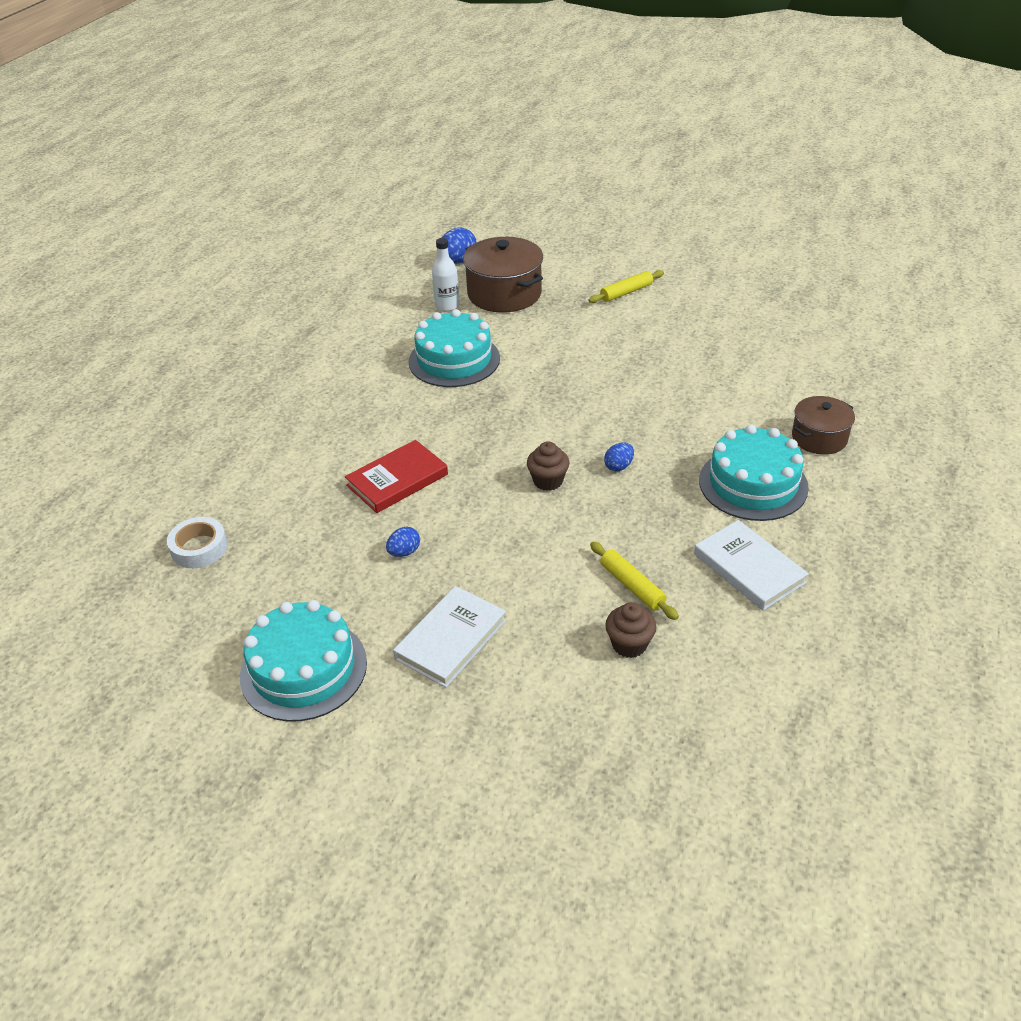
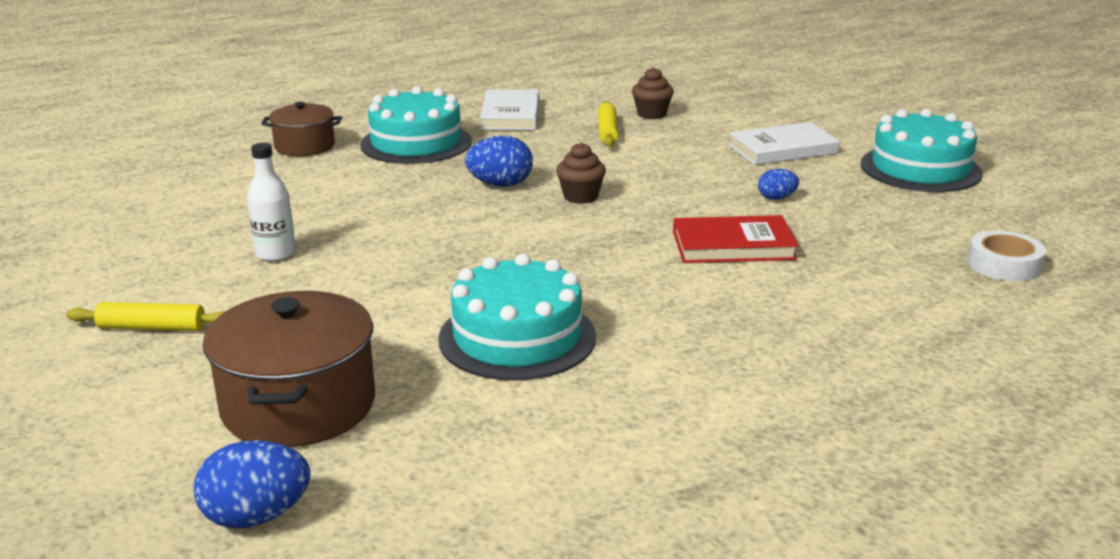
camera: 145 degrees left, 15 degrees down
white bottle [432,238,460,311] -> white bottle moved to [247,143,296,261]
blue egg [604,442,634,471] -> blue egg [465,136,533,186], size x1.69

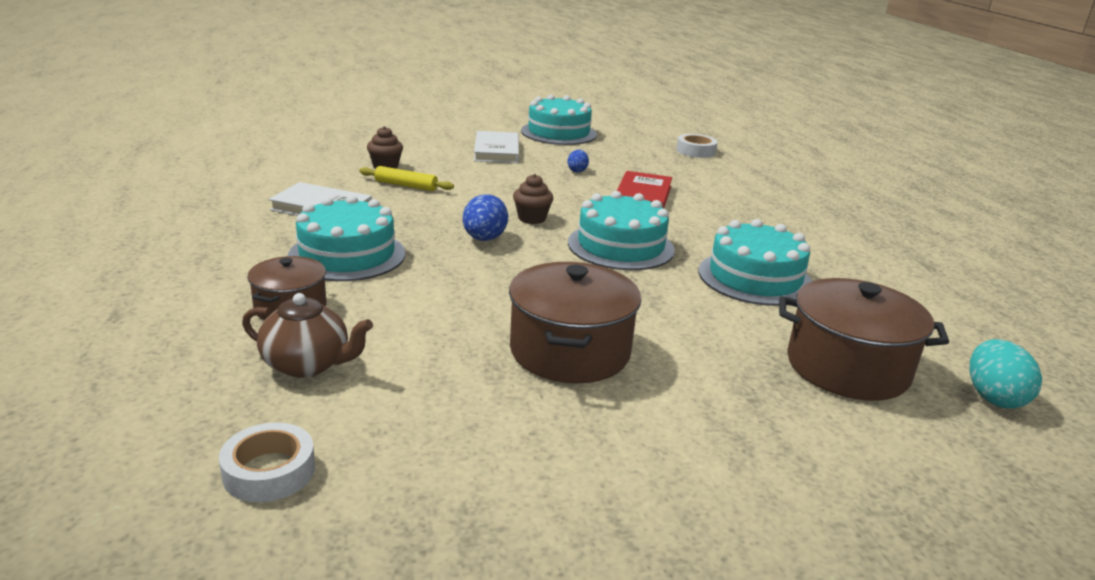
camera: 75 degrees left, 0 degrees up
yellow rolling pin [66,302,224,331] -> none
blue egg [193,440,310,528] -> turquoise egg [969,339,1042,409]
white bottle [247,143,296,261] -> brown pot [509,262,641,383]
none -> white tape [219,422,315,503]
none -> brown teapot [242,293,373,377]
none -> turquoise cake [568,191,675,270]

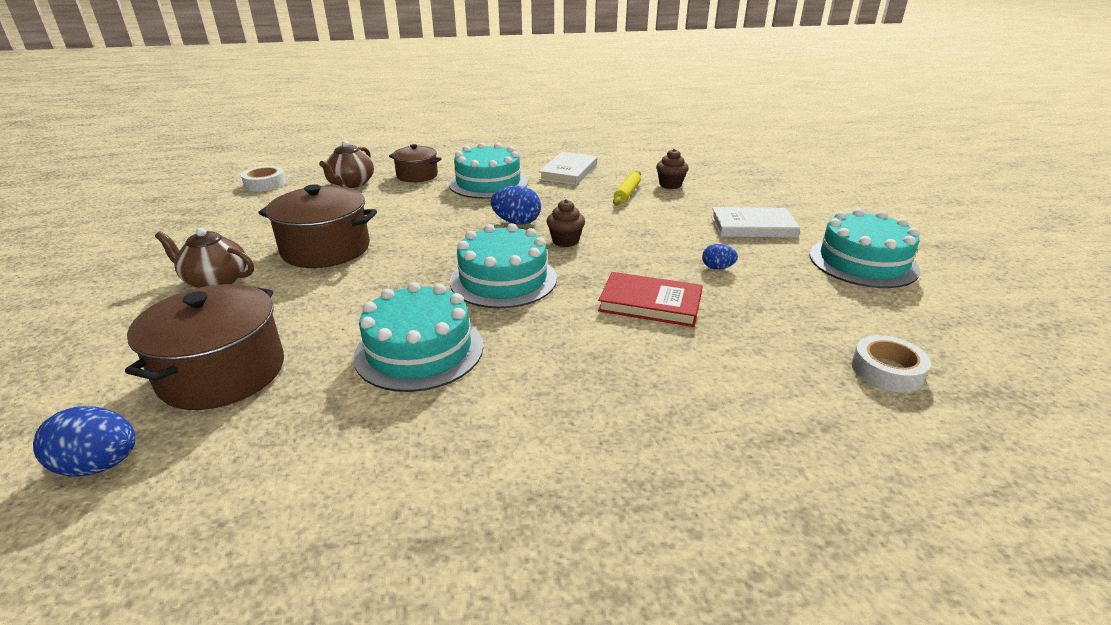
camera: 95 degrees right, 5 degrees up
turquoise egg [969,339,1042,409] -> blue egg [33,406,136,476]
none -> brown teapot [155,228,254,288]

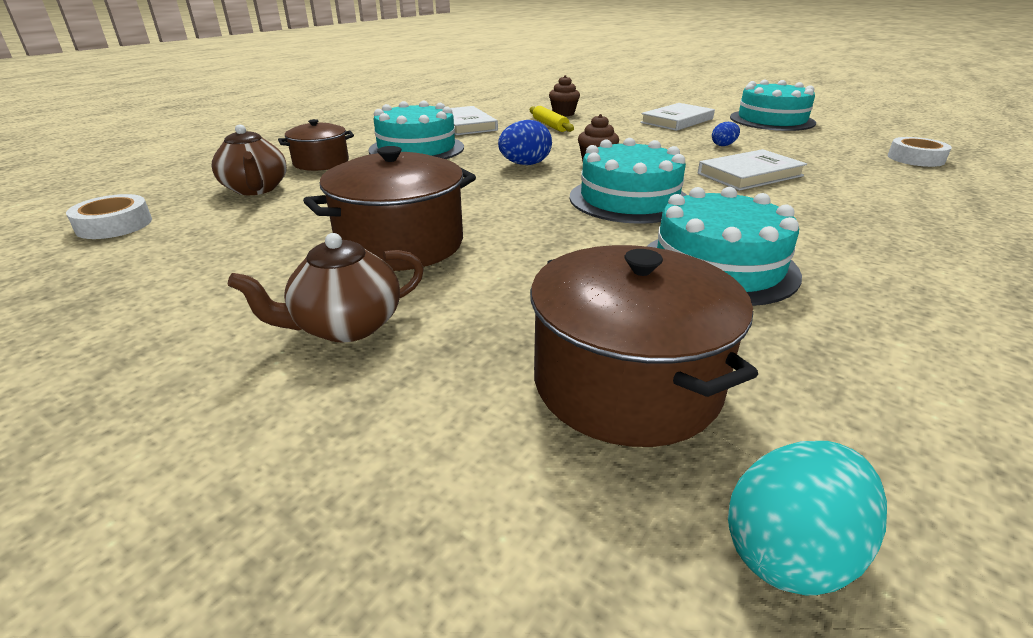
camera: 45 degrees left, 0 degrees up
blue egg [33,406,136,476] -> turquoise egg [728,441,887,595]
red book [598,272,703,327] -> white book [698,149,807,191]

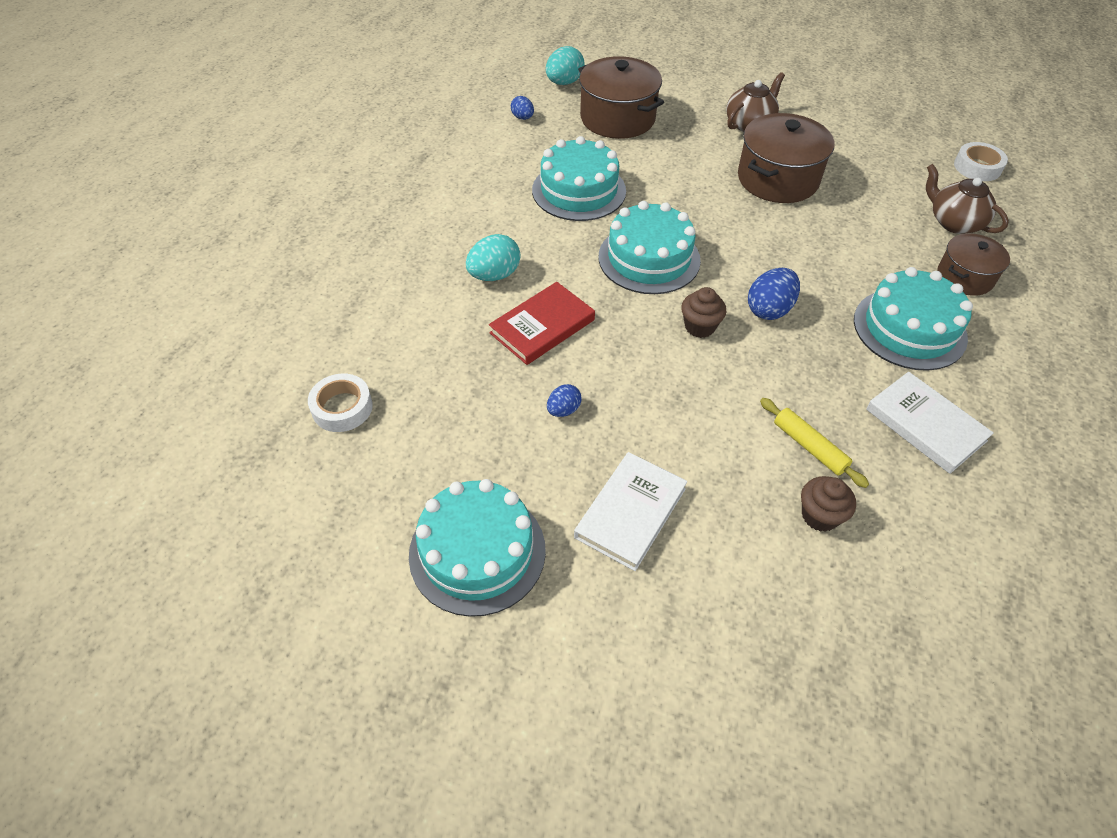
camera: 165 degrees right, 20 degrees up
white book [698,149,807,191] -> red book [489,282,595,365]
none -> turquoise egg [466,234,520,281]
none -> blue egg [511,96,534,120]

